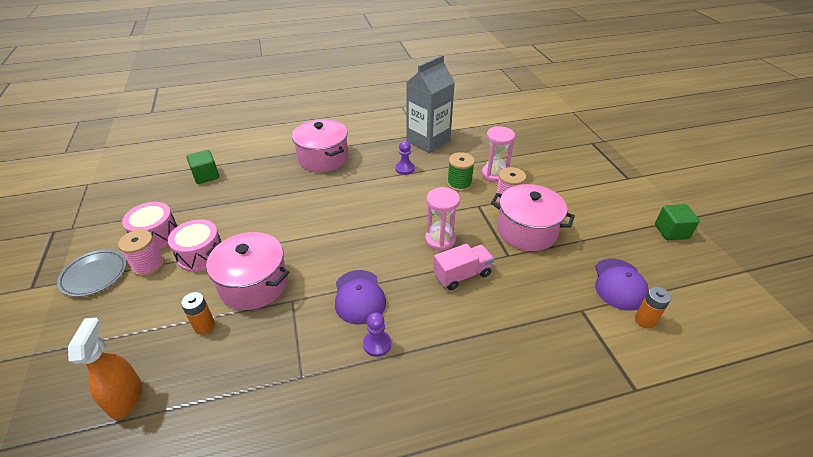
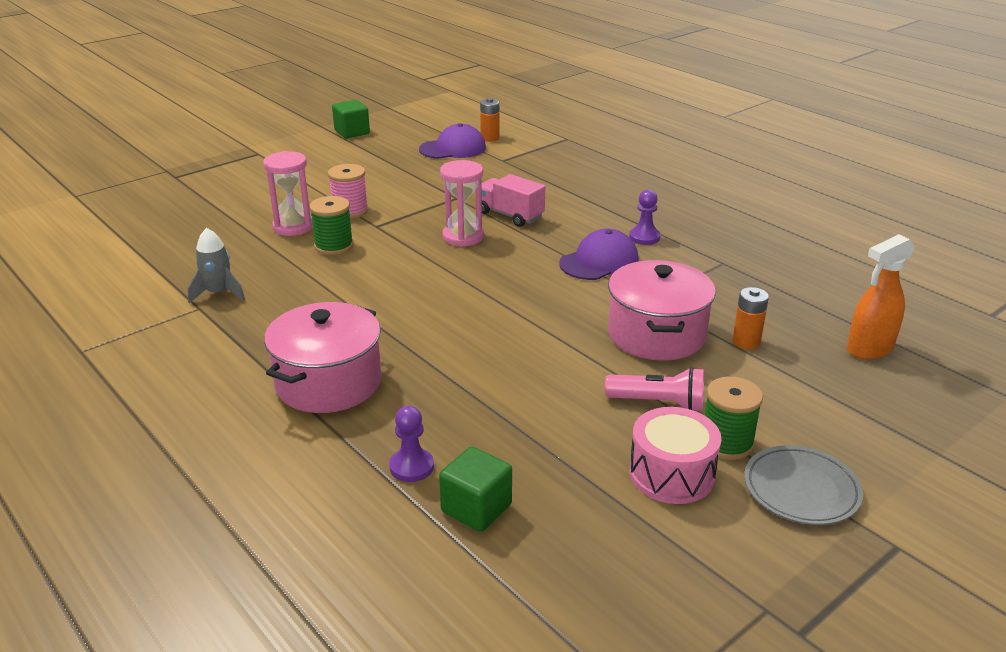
camera: 115 degrees left, 10 degrees down
pink spool [118,230,165,276] -> green spool [705,376,763,460]
pink drum [168,219,221,272] -> pink flashlight [605,367,704,411]
purple pawn [395,141,415,175] -> purple pawn moved to [389,406,434,482]
grey carton [406,55,455,153] -> grey rocket [187,228,245,303]
pink pot [491,184,575,251] -> none

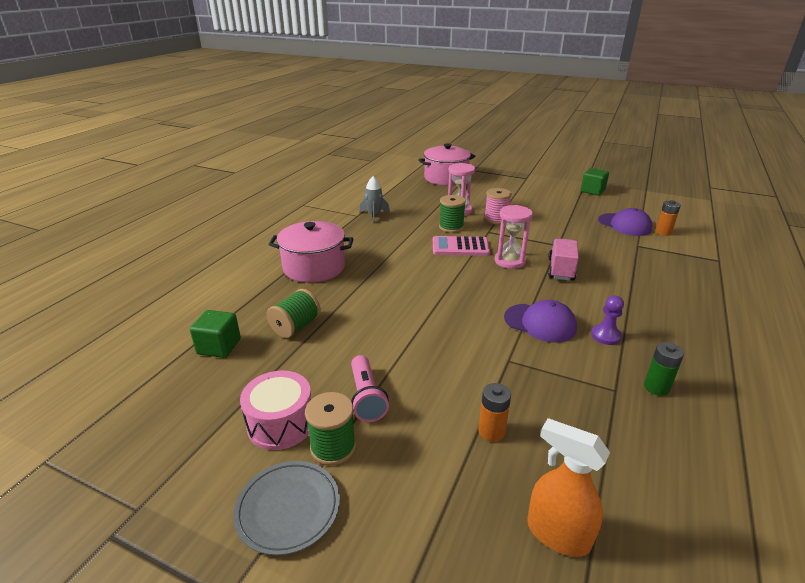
camera: 65 degrees right, 0 degrees up
purple pawn [389,406,434,482] -> none
pink pot [608,260,716,361] -> pink pot moved to [418,144,475,186]
none -> green spool [267,289,321,338]
none -> pink calculator [433,236,490,256]
none -> green battery [644,342,684,396]

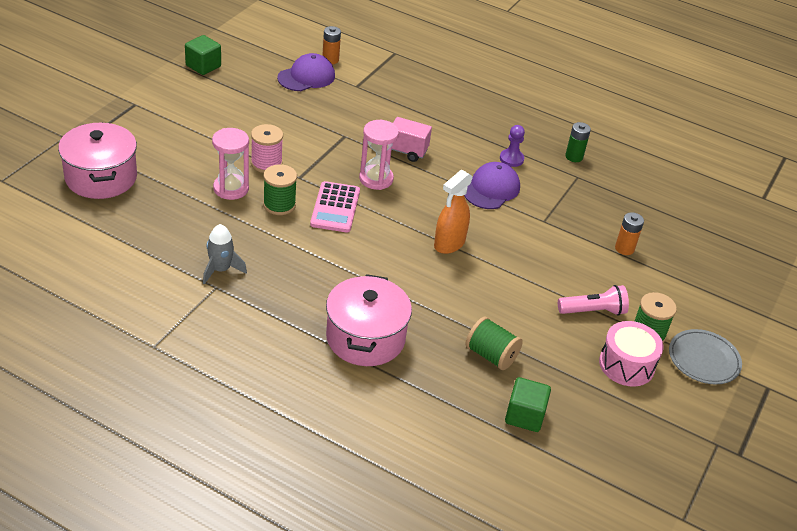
camera: 90 degrees left, 10 degrees up
orange spray bottle [527,418,610,557] -> orange spray bottle moved to [434,170,473,254]

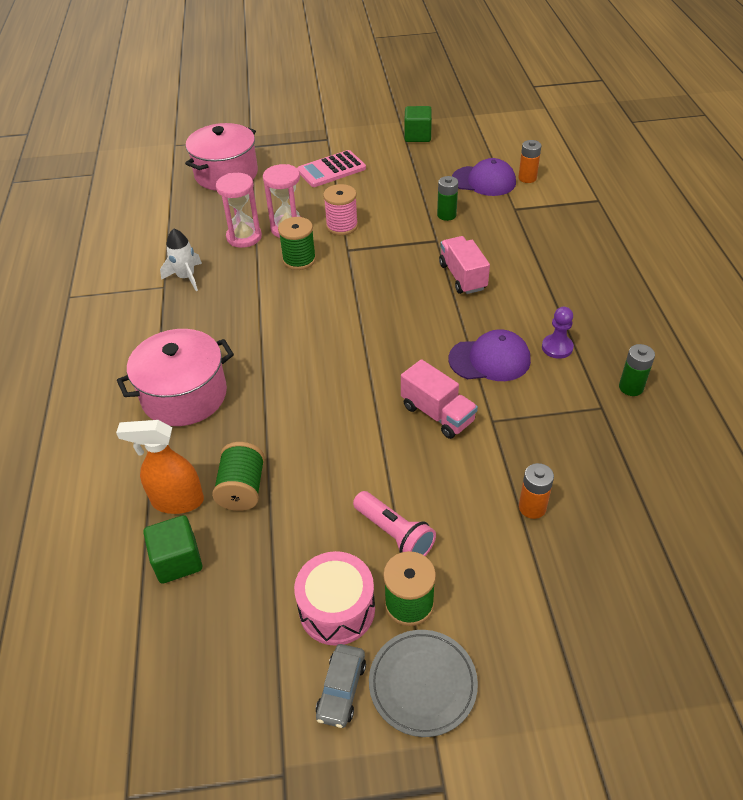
camera: 60 degrees right, 5 degrees up
grey rocket [203,224,247,284] -> white rocket [160,228,202,291]
pink calculator [310,181,360,233] -> pink calculator moved to [297,150,366,187]
pink hourglass [359,120,399,190] -> pink hourglass moved to [216,173,262,248]
orange spray bottle [434,170,473,254] -> orange spray bottle moved to [116,420,204,514]
none -> grey car [316,644,366,728]
none -> pink truck [401,359,478,439]
none -> green battery [437,176,458,221]

